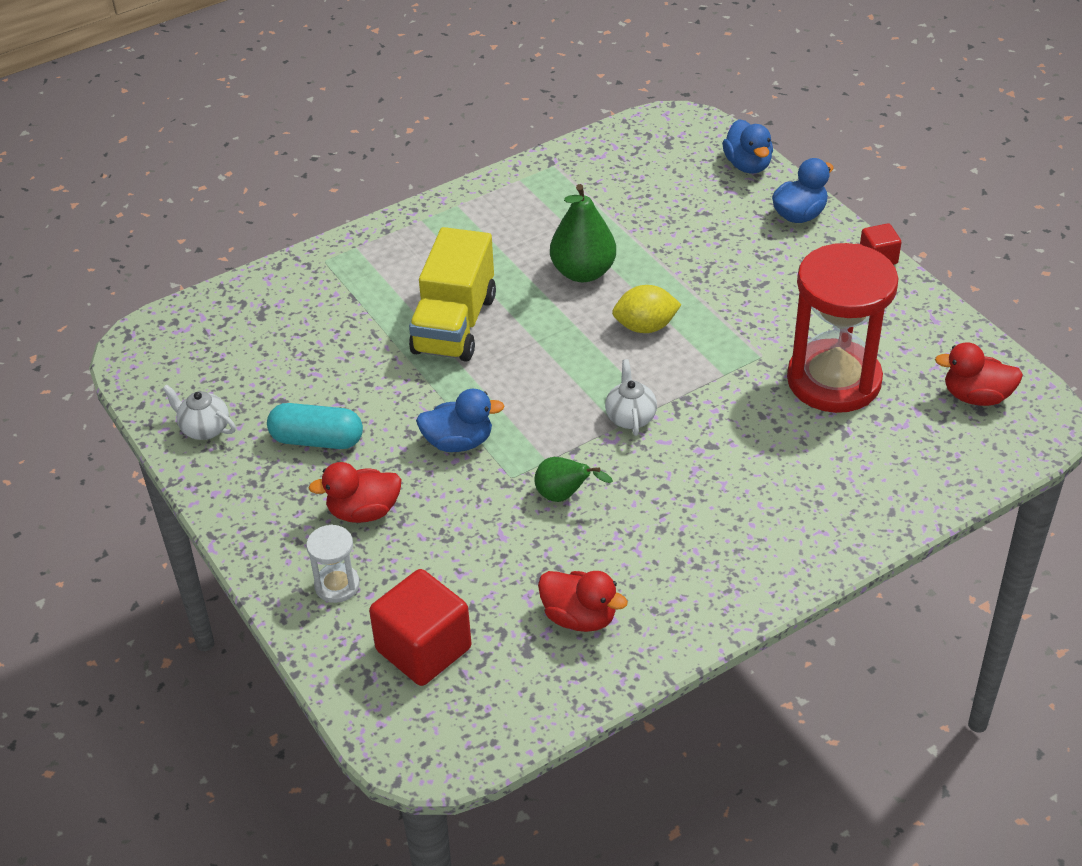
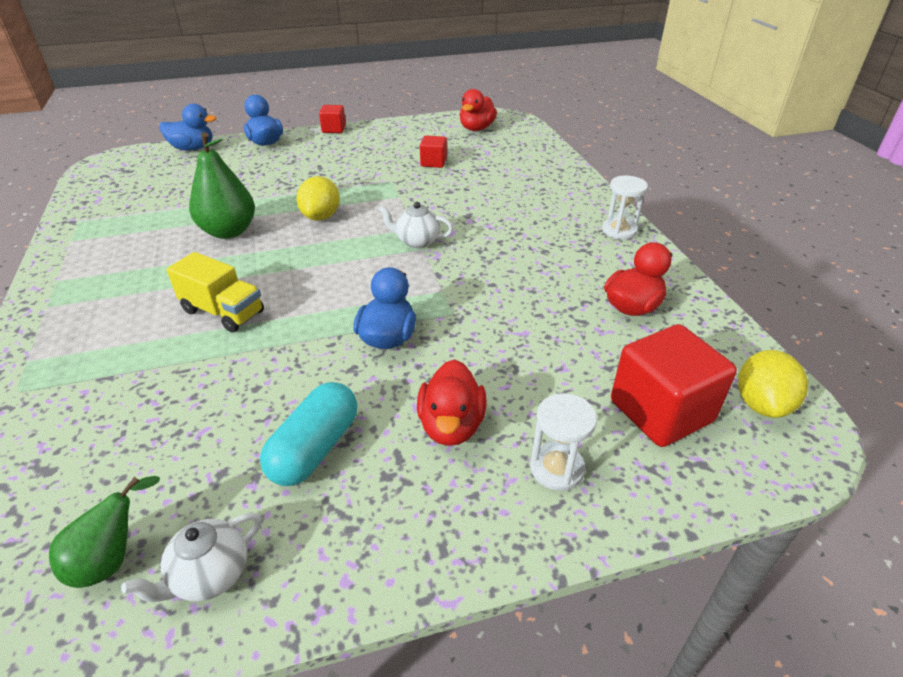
camera: 75 degrees left, 5 degrees down
yellow truck [409,227,496,362] -> yellow truck [167,252,264,333], size x0.64
green pear [534,457,613,502] -> green pear moved to [49,476,160,588]
red hourglass [787,243,899,413] -> red cube [420,135,447,168]
none -> white hourglass [602,176,648,239]
none -> yellow lemon [738,350,808,418]

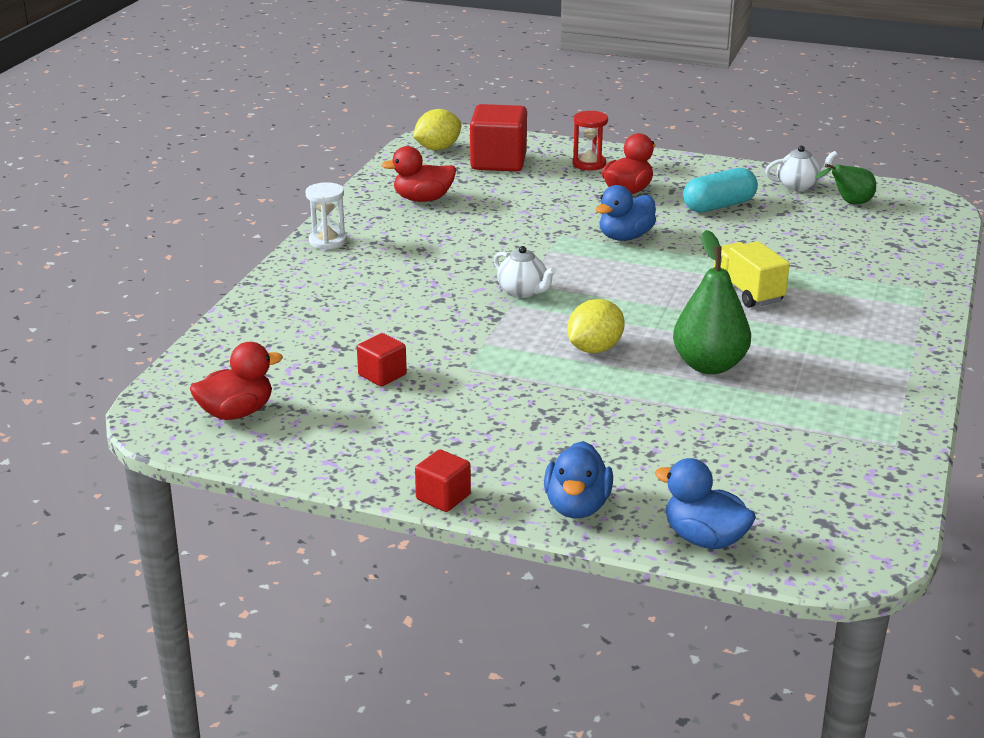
camera: 145 degrees left, 10 degrees down
white hourglass [530,393,597,491] -> red hourglass [572,111,608,170]

